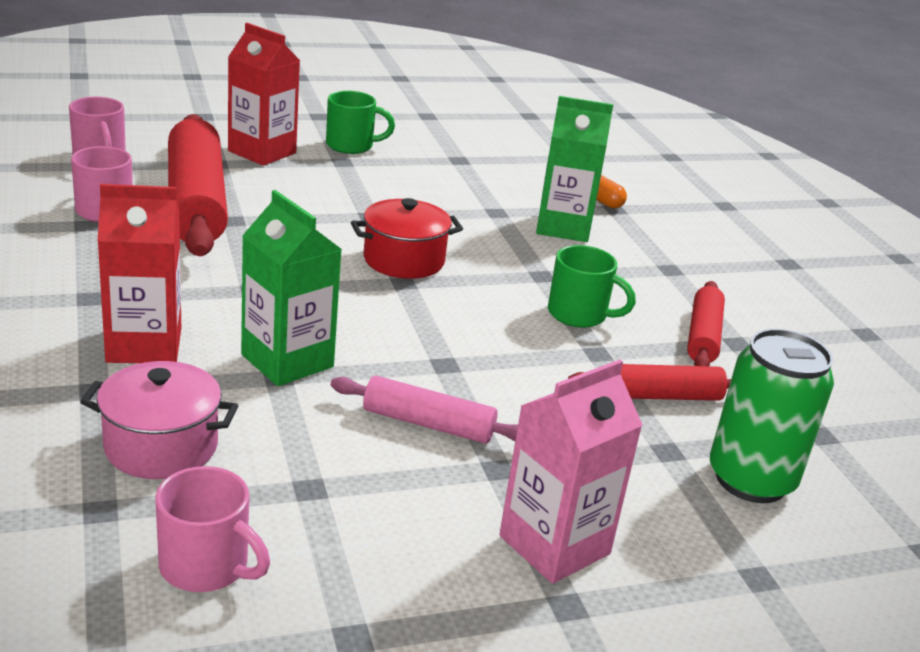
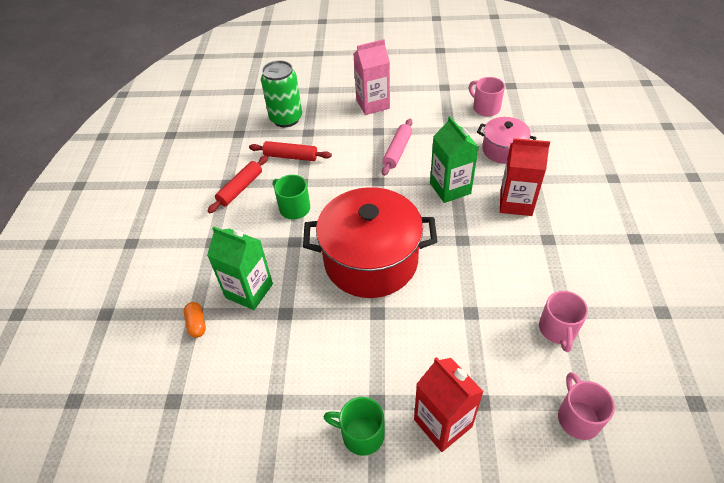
camera: 155 degrees left, 20 degrees up
red rolling pin [168,114,228,256] -> none
pink rolling pin [331,376,518,444] -> pink rolling pin turned 75 degrees clockwise [382,119,412,176]
red pot [351,198,463,279] -> red pot [303,187,437,298], size x1.91

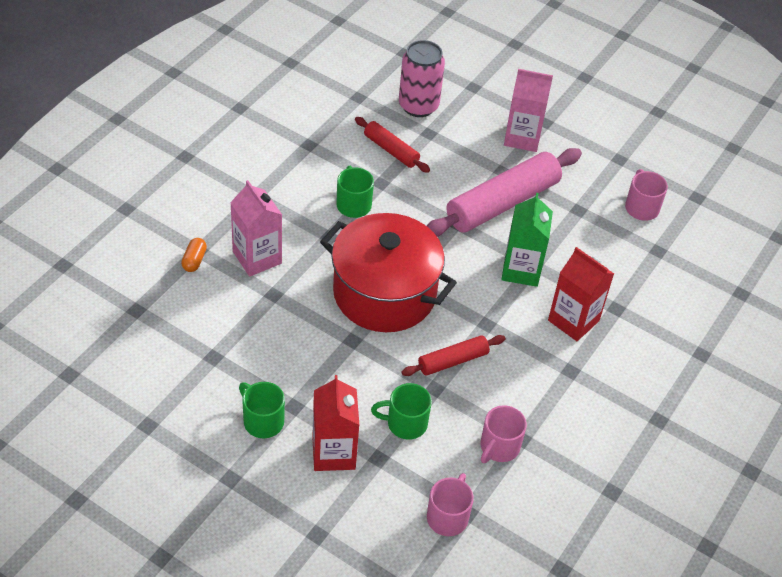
camera: 25 degrees right, 0 degrees up
green carton [207,226,273,310] -> pink carton [230,180,282,277]
red rolling pin [208,156,268,213] -> red rolling pin moved to [402,335,505,376]
green can [261,60,302,127] -> pink can [399,40,445,117]
pink rolling pin [382,119,412,176] -> pink rolling pin [427,148,582,237], size x1.93
pink pot [477,117,536,164] -> none
none -> green mug [371,383,432,440]

